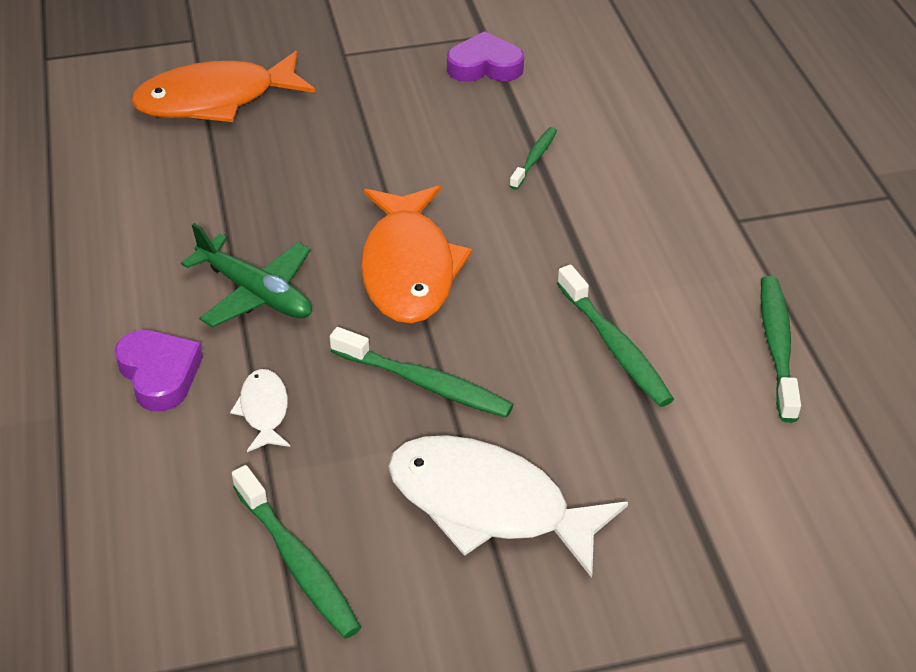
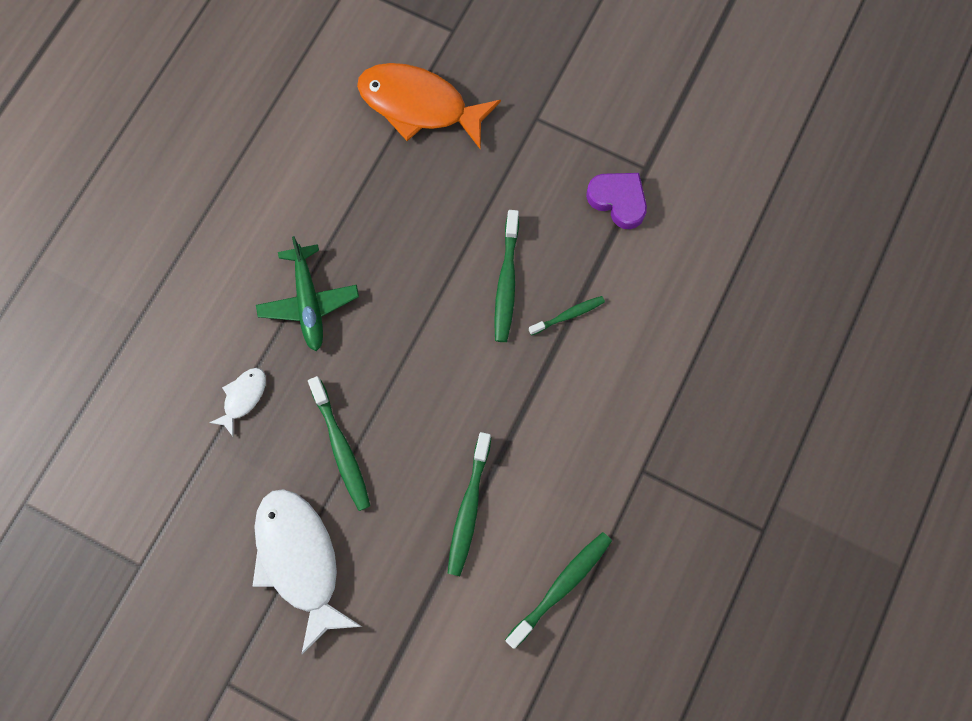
camera: 40 degrees right, 30 degrees up
purple heart [115,330,203,411] -> none
green toothbrush [232,465,361,639] -> green toothbrush moved to [494,210,519,342]
orange fish [361,186,472,324] -> none

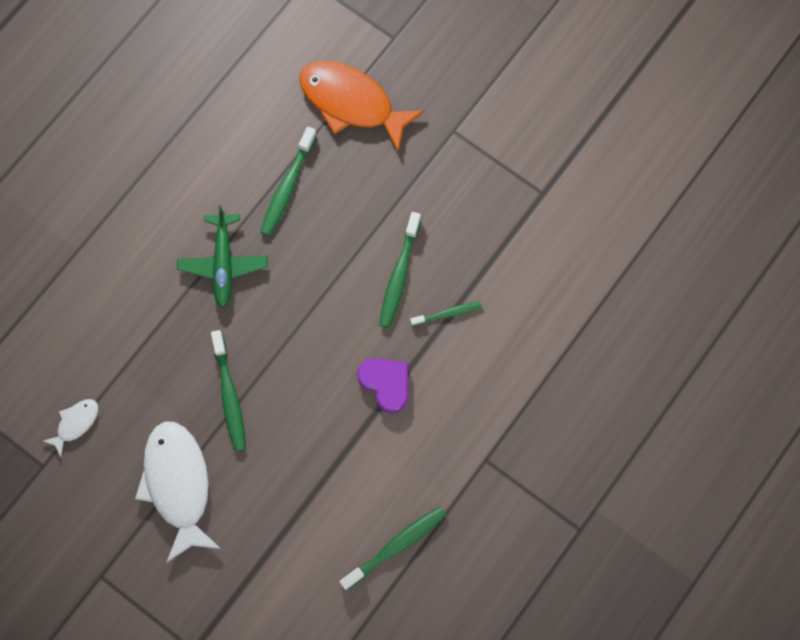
camera: 10 degrees right, 0 degrees up
white fish [209,368,266,436] -> white fish moved to [43,399,98,457]
green toothbrush [447,432,491,576] -> green toothbrush moved to [260,126,317,236]
purple heart [586,173,647,229] -> purple heart moved to [357,358,408,413]

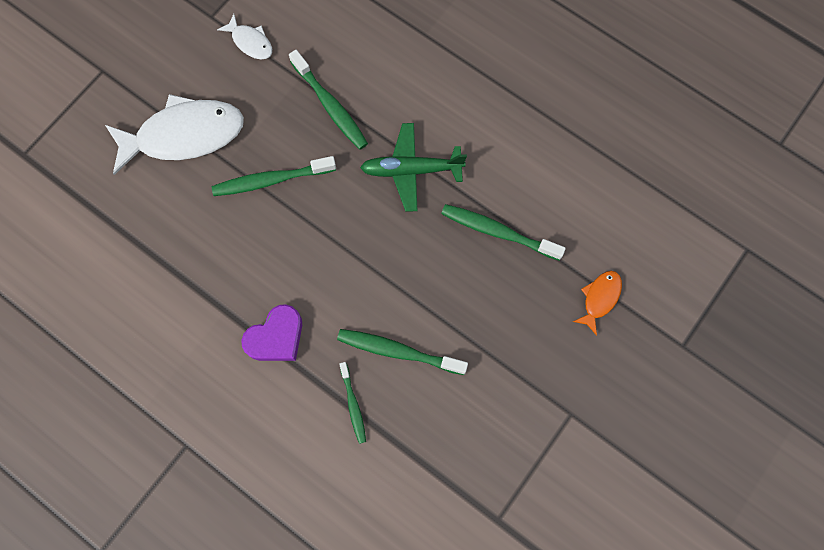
camera: 90 degrees right, 0 degrees up
orange fish [299,61,425,152] -> orange fish [573,271,622,336], size x0.47
green toothbrush [339,506,447,590] -> green toothbrush moved to [289,50,368,150]

